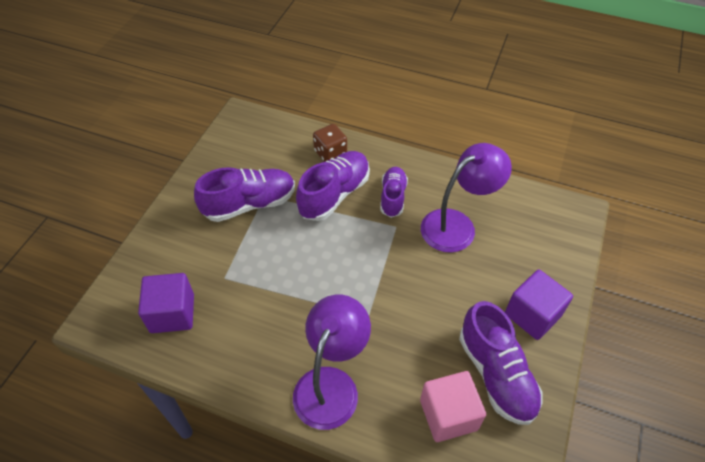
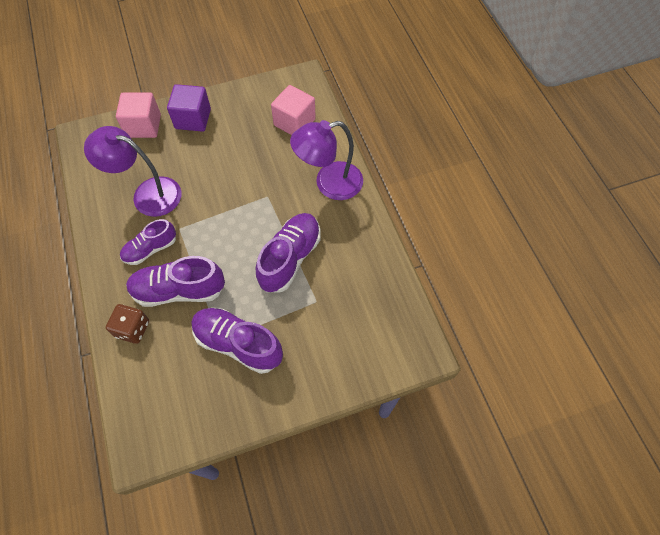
camera: 130 degrees left, 10 degrees up
purple cube [138,273,194,333] -> none
purple shoe [459,301,543,425] -> purple shoe moved to [256,213,321,292]
none -> pink cube [116,92,161,138]

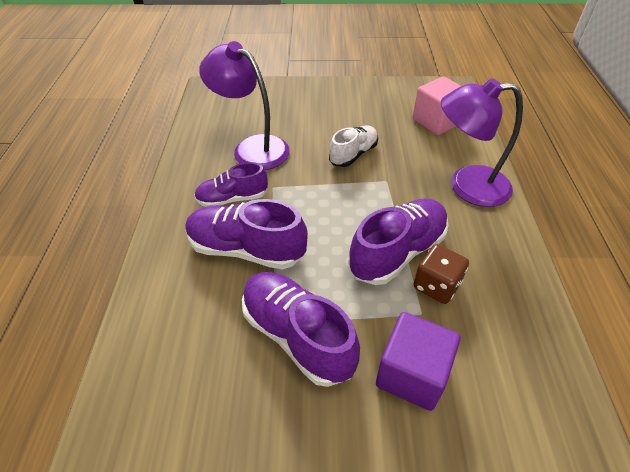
camera: 20 degrees right, 15 degrees down
brown dice [106,304,149,344] -> brown dice moved to [413,244,469,304]
pink cube [116,92,161,138] -> none
purple cube [167,84,211,132] -> purple cube moved to [376,312,461,411]
none -> white shoe [329,126,378,167]

